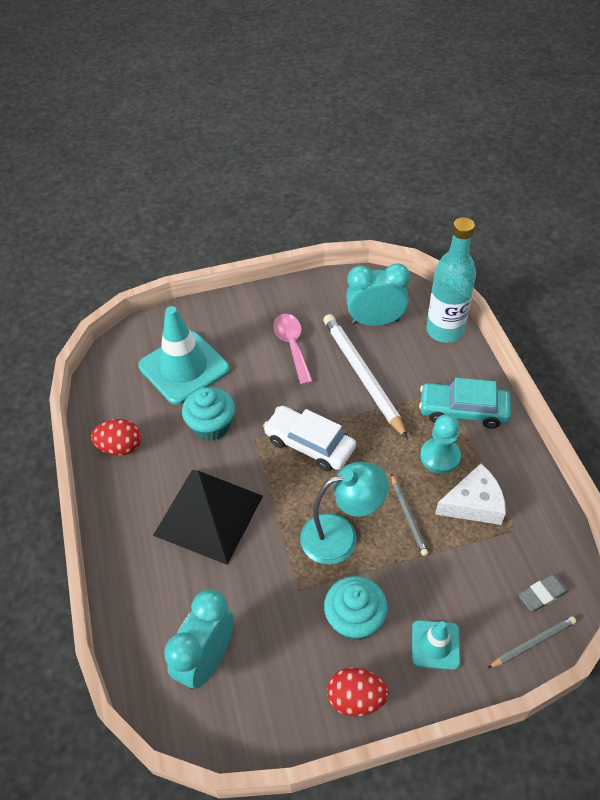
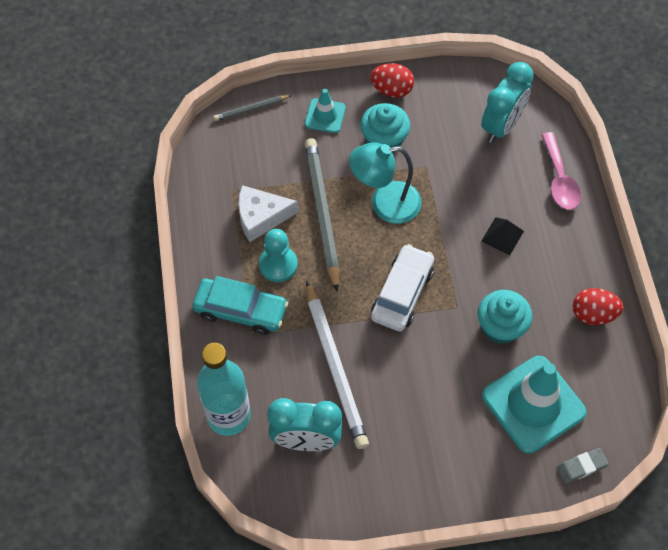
camera: 175 degrees left, 10 degrees up
black pyramid [153,470,263,565] -> black pyramid [482,217,524,255], size x0.43
white car [263,406,356,472] -> white car turned 105 degrees counterclockwise [371,244,434,332]
pink spoon [273,314,313,385] -> pink spoon moved to [541,132,581,210]
grey pencil [391,474,428,556] -> grey pencil [305,138,340,292], size x2.05
grey eraser [518,574,569,612] -> grey eraser moved to [557,448,609,484]

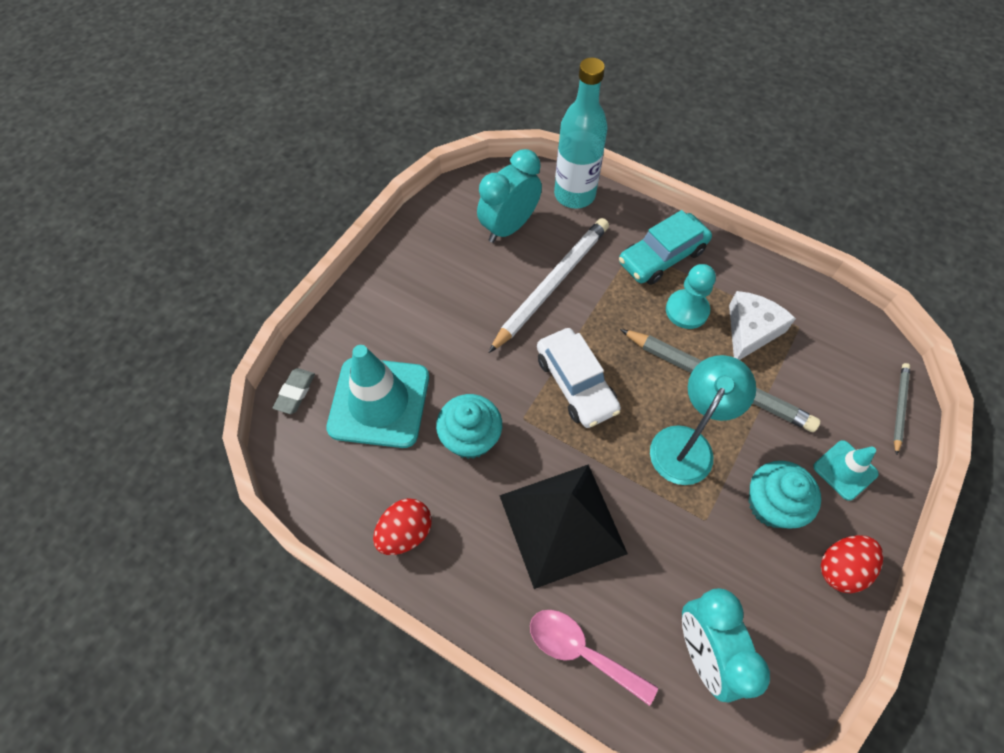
camera: 130 degrees right, 0 degrees up
white pencil [306,280,369,449] -> white pencil turned 105 degrees clockwise [489,218,609,353]
black pyramid [482,217,524,255] -> black pyramid [499,465,628,589], size x2.35

